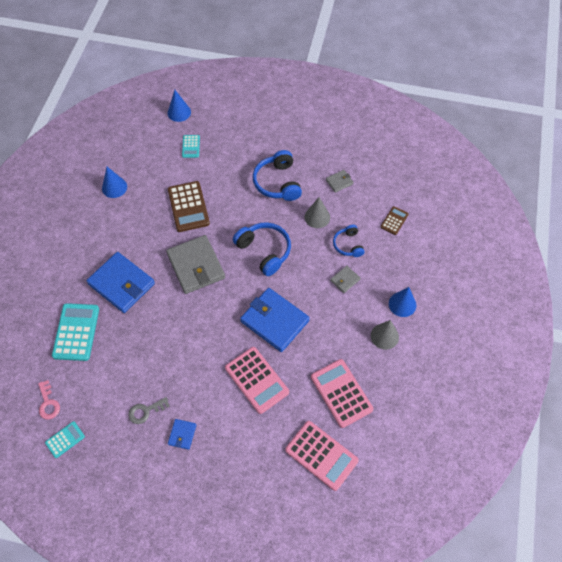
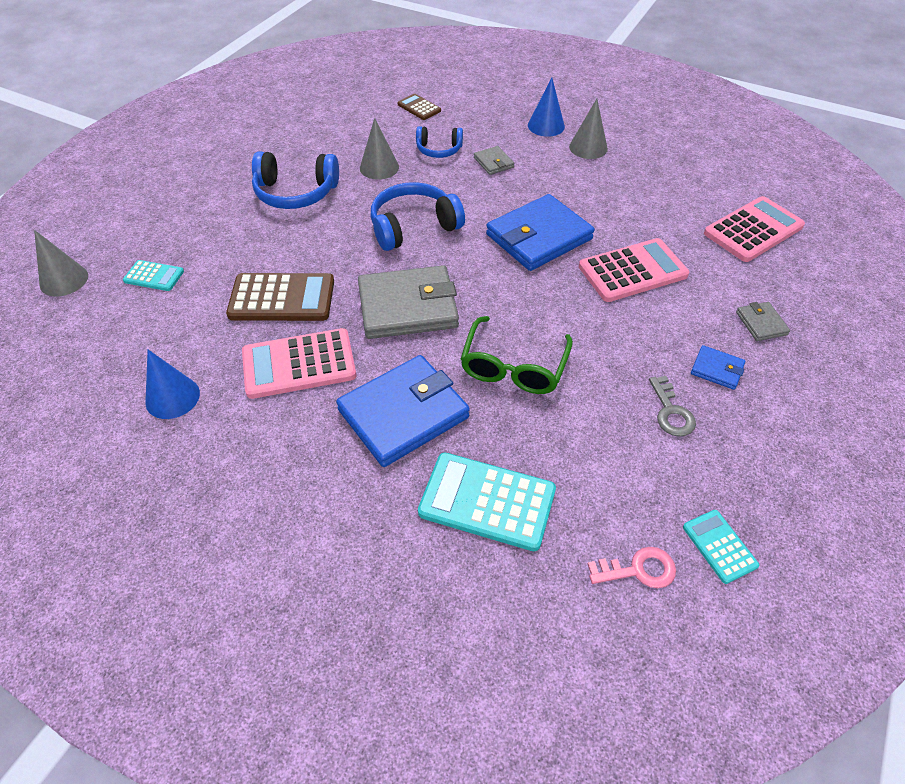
camera: 75 degrees left, 10 degrees down
blue cone [168,90,191,122] -> grey cone [34,230,88,297]
pink calculator [311,359,373,428] -> pink calculator moved to [242,328,356,399]
grey wallet [326,170,354,193] -> grey wallet moved to [736,302,790,341]
none -> green glasses [461,316,573,394]

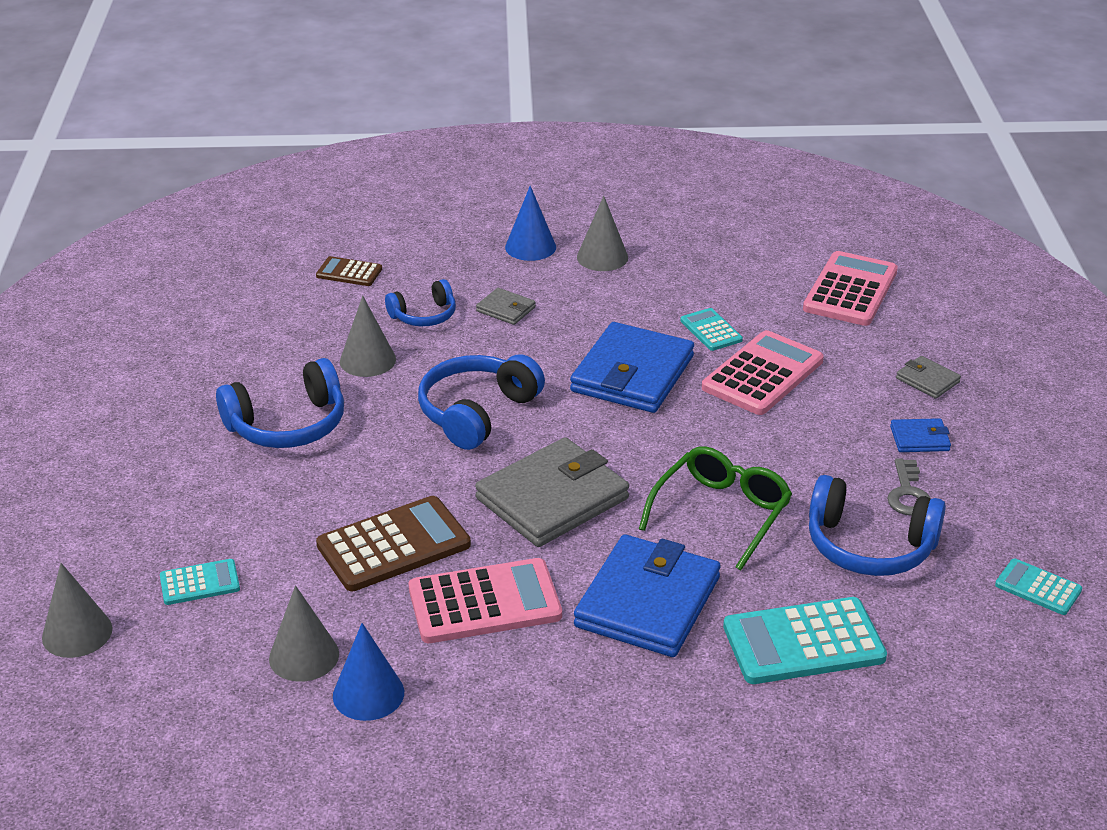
camera: 30 degrees left, 15 degrees down
pink calculator [242,328,356,399] -> pink calculator turned 150 degrees counterclockwise [409,558,562,643]
green glasses [461,316,573,394] -> green glasses turned 135 degrees counterclockwise [639,446,792,571]
pink key [588,547,676,588] -> none
grey key [649,376,696,437] -> grey key turned 45 degrees clockwise [887,459,931,516]
none -> grey cone [269,585,339,682]
none -> turquoise calculator [681,308,743,351]
none -> blue headphones [809,475,946,576]

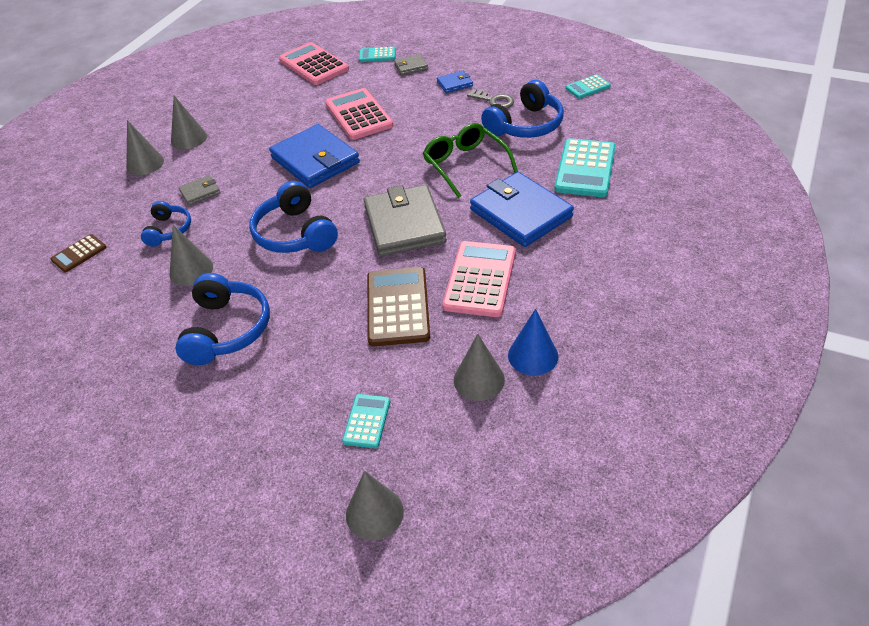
camera: 60 degrees left, 10 degrees up
blue cone [505,186,556,261] -> grey cone [126,120,164,175]
turquoise calculator [681,308,743,351] -> turquoise calculator moved to [359,47,396,62]
blue wallet [890,418,951,452] -> blue wallet turned 45 degrees clockwise [437,71,473,93]

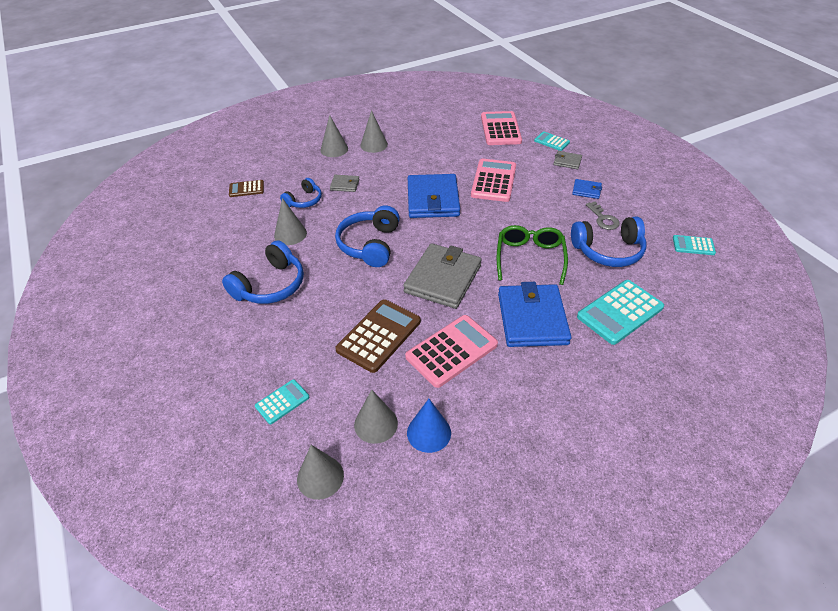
camera: 35 degrees right, 0 degrees up
grey cone [346,471,404,541] -> grey cone moved to [297,445,344,500]

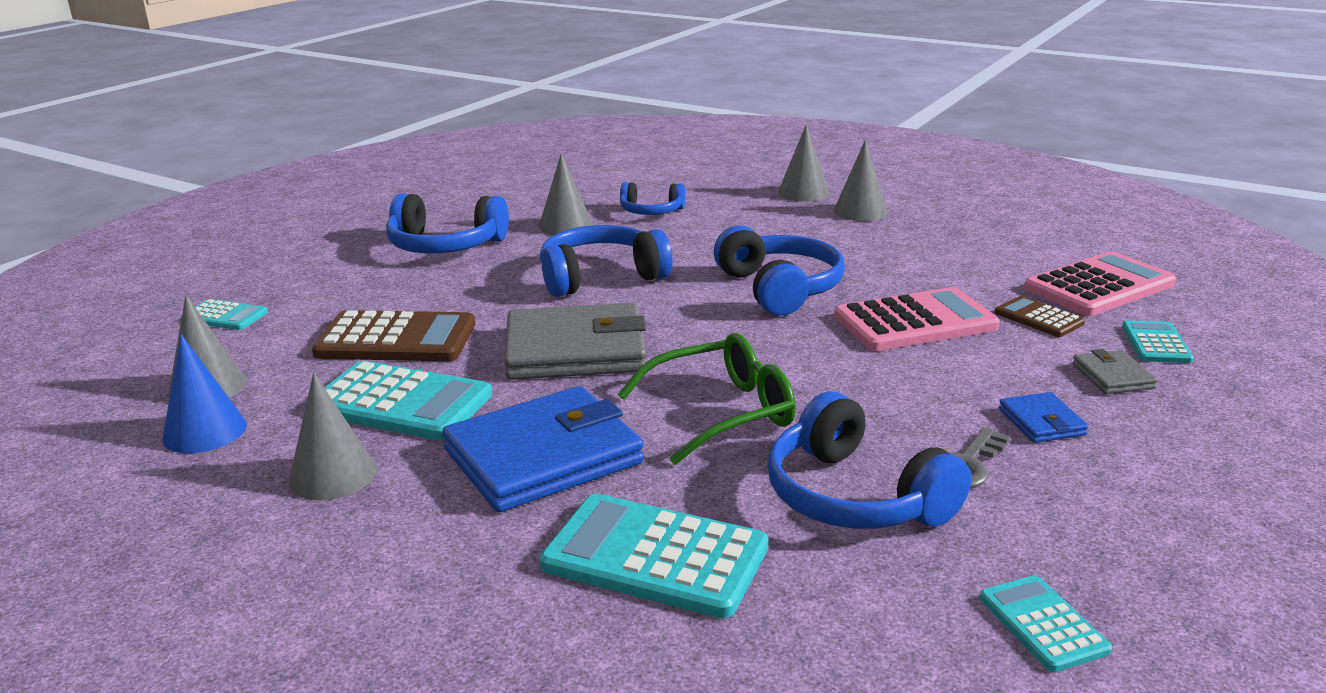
camera: 60 degrees right, 20 degrees down
brown calculator [229,180,264,197] -> brown calculator moved to [995,296,1085,337]
grey cone [297,445,344,500] -> grey cone moved to [288,373,377,500]
grey wallet [330,175,359,192] -> none
pink calculator [405,315,498,388] -> turquoise calculator [306,361,492,440]
blue wallet [408,174,460,218] -> blue headphones [714,226,845,316]

